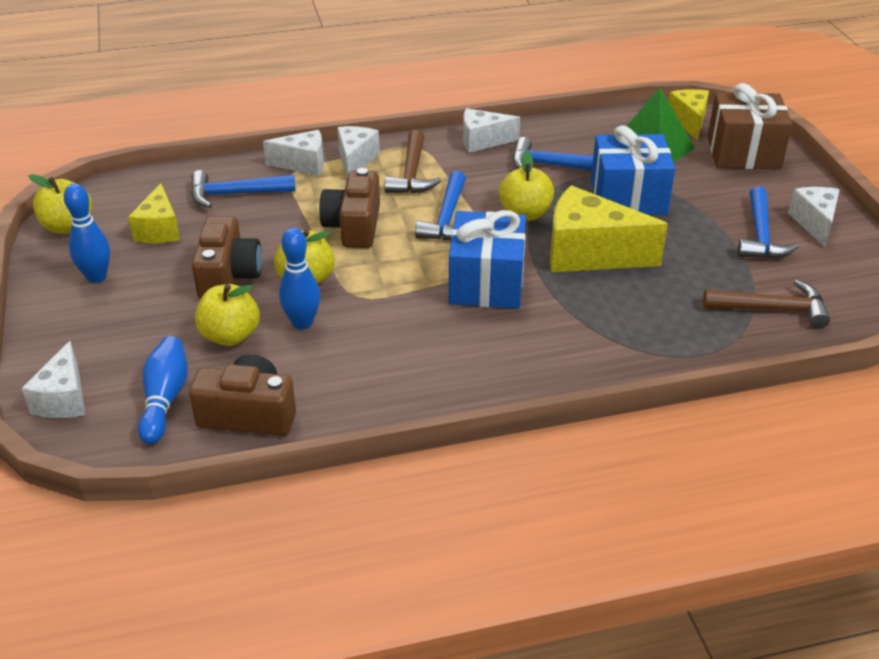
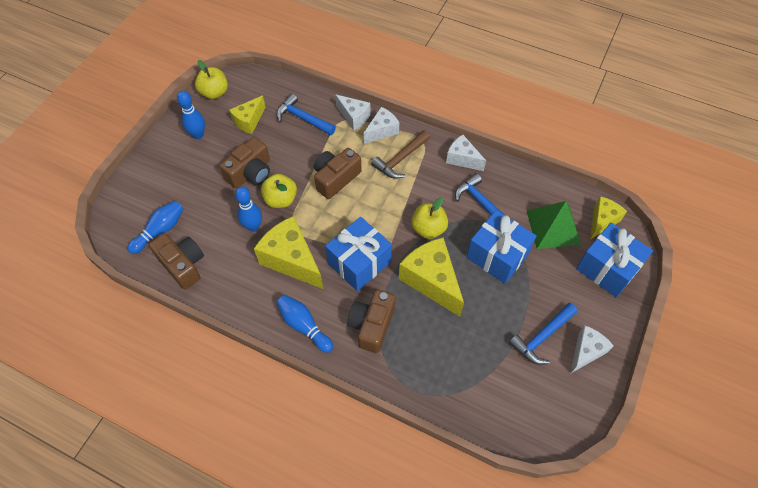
camera: 40 degrees right, 20 degrees up
white cheese [21,341,85,418] -> none
yellow apple [195,284,260,346] -> none
blue hammer [415,171,466,241] -> none
brown hammer [703,280,830,329] -> none
brown gift [707,83,792,169] -> blue gift [576,222,653,297]
none -> yellow cheese [254,216,323,289]
none -> blue bowling pin [276,295,333,353]
none -> brown camera [347,289,395,353]

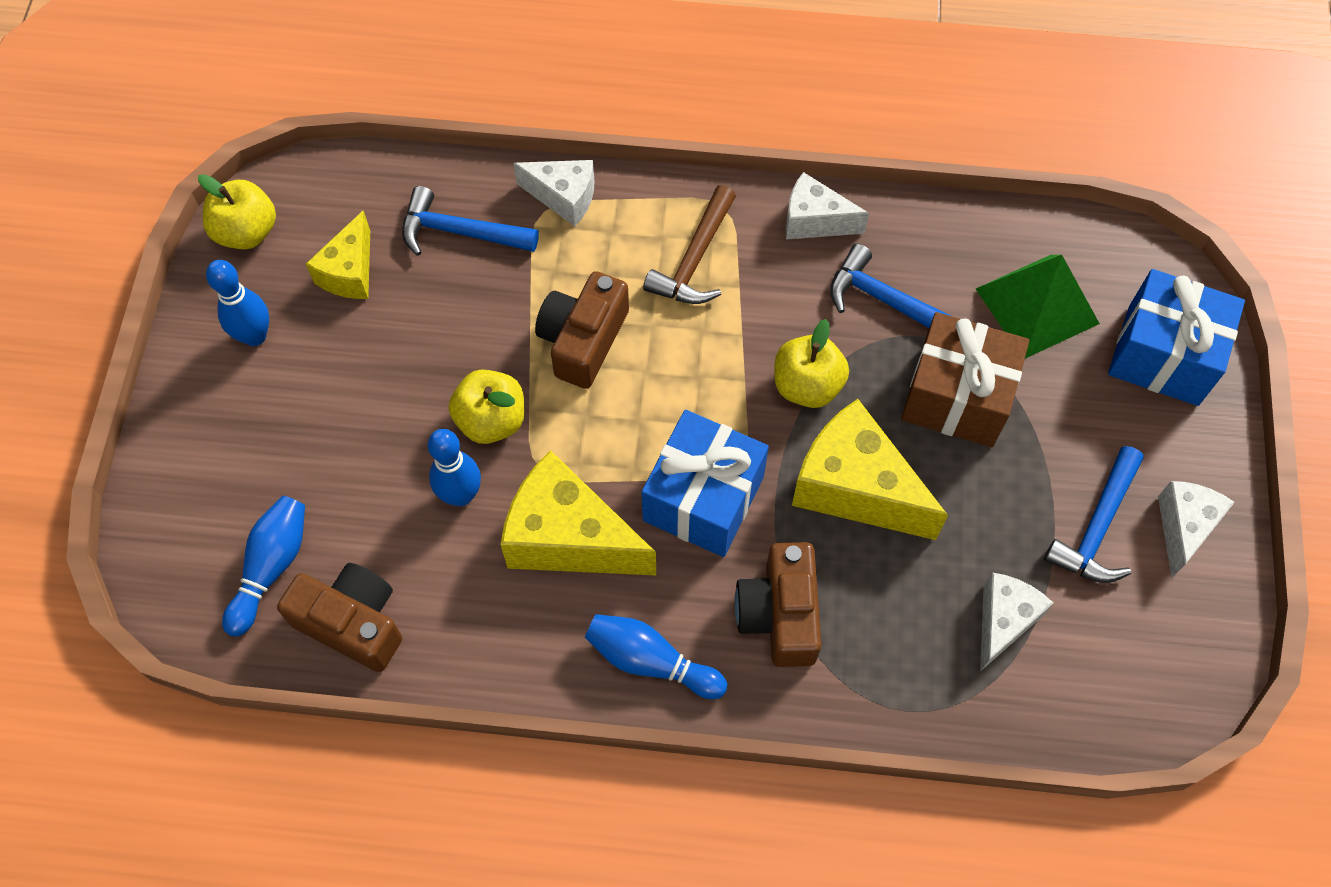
camera: 20 degrees left, 5 degrees up
brown camera [220,137,270,188] -> none
white cheese [364,107,399,144] -> white cheese moved to [980,573,1053,671]
blue gift [466,210,536,284] -> brown gift [901,312,1029,447]
yellow cheese [590,196,627,239] -> none

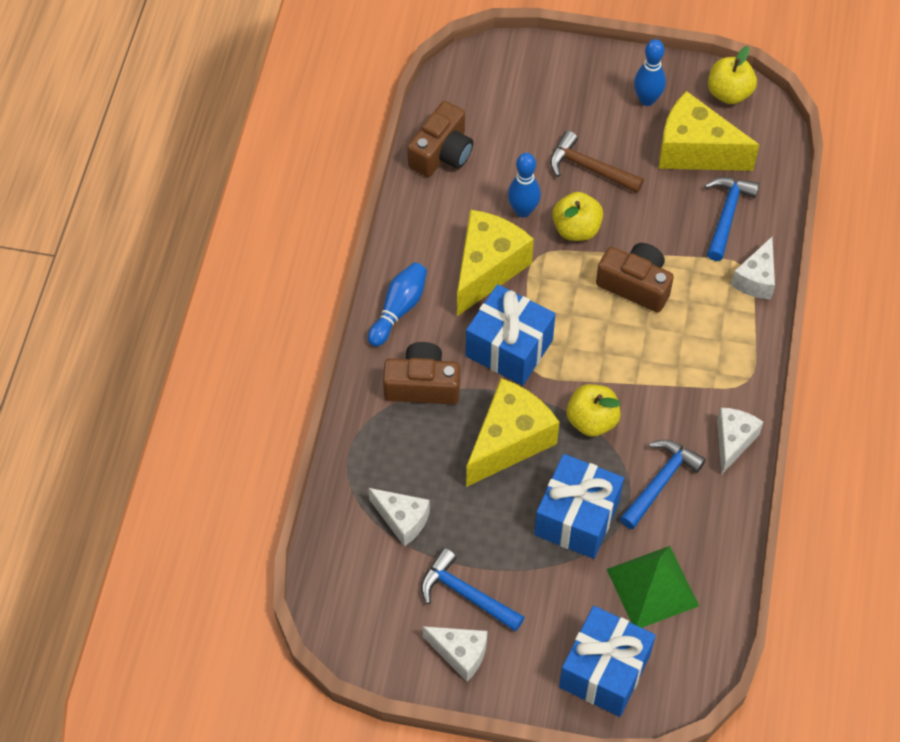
camera: 95 degrees right, 5 degrees down
blue bowling pin [222,496,305,637] -> none
yellow cheese [306,211,370,299] -> yellow cheese [659,91,759,171], size x1.69
brown hammer [643,185,736,304] -> brown hammer moved to [550,131,644,193]
brown gift [901,312,1029,447] -> blue gift [534,454,624,559]

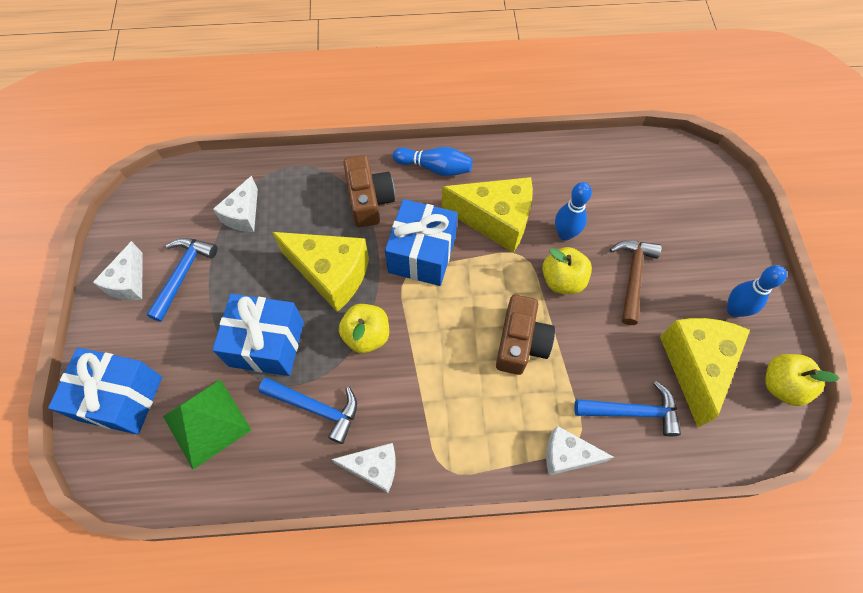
camera: 75 degrees right, 5 degrees up
brown camera [407,101,473,177] -> none

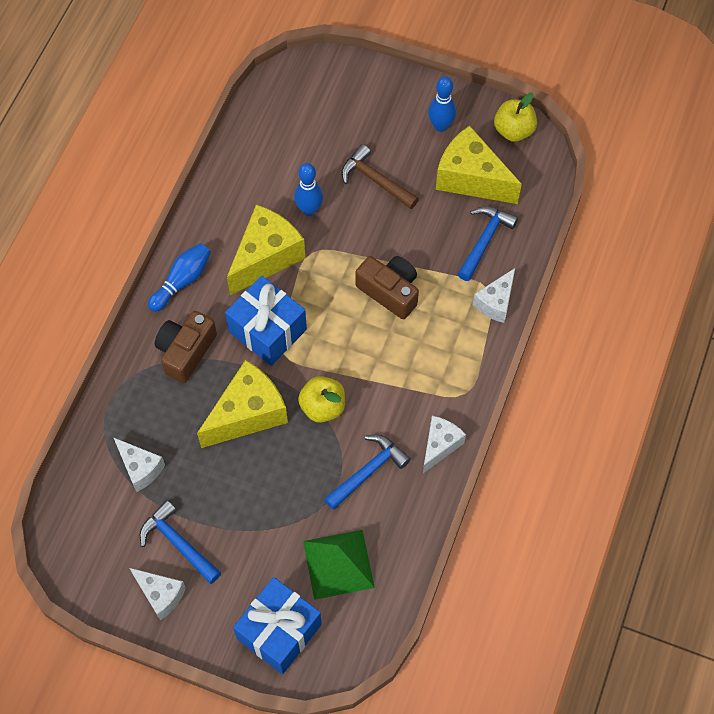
camera: 65 degrees left, 0 degrees up
blue gift [212,294,304,376] -> none
brown camera [343,155,395,227] -> brown camera turned 75 degrees counterclockwise [155,311,217,383]
yellow apple [542,247,592,294] -> none

